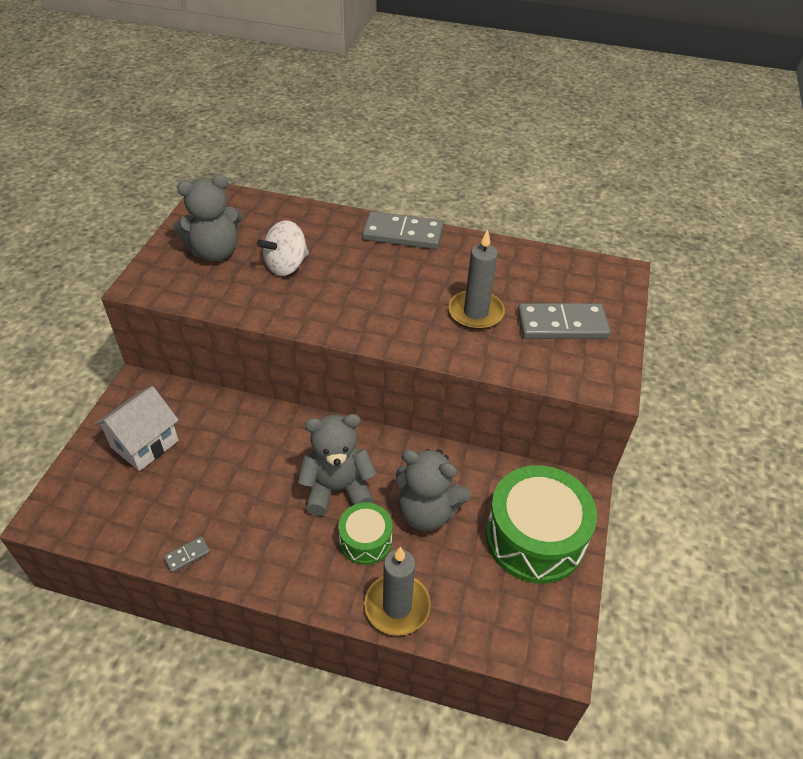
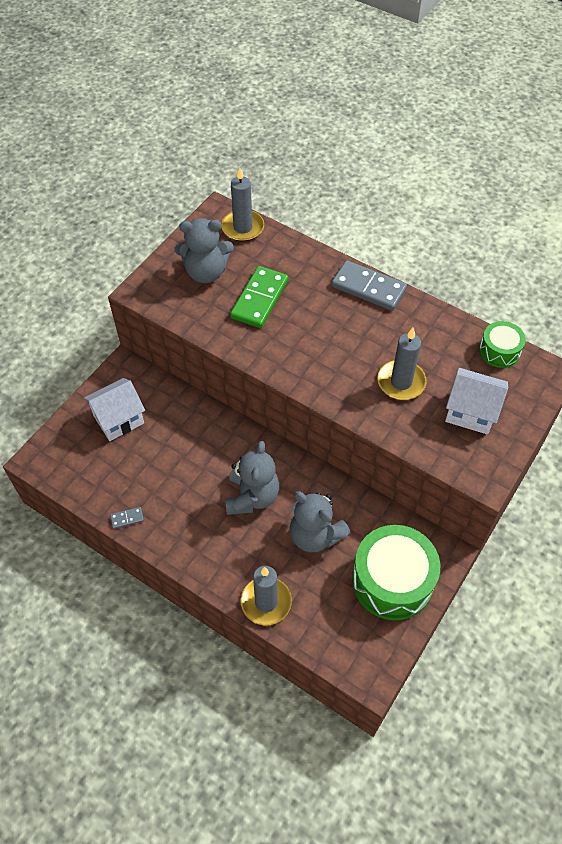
camera: 20 degrees right, 10 degrees up
white spinning top [257,220,309,276] -> green domino [230,266,288,328]
grey teddy bear [298,414,377,516] -> grey teddy bear turned 90 degrees clockwise [225,441,279,515]
green drum [338,502,393,565] -> green drum moved to [479,321,526,368]
grey domino [518,303,611,339] -> white house [445,368,508,434]
none -> grey candle [221,167,264,242]

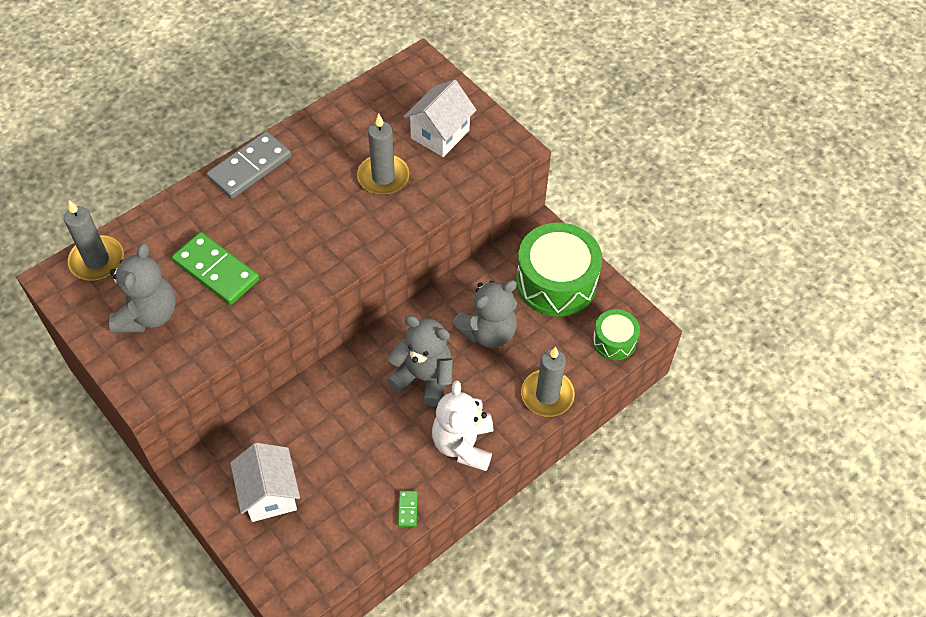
camera: 75 degrees left, 0 degrees up
grey domino [110,507,144,529] -> green domino [398,491,418,527]
green drum [479,321,526,368] -> green drum moved to [592,309,640,360]
none -> white teddy bear [432,380,493,471]

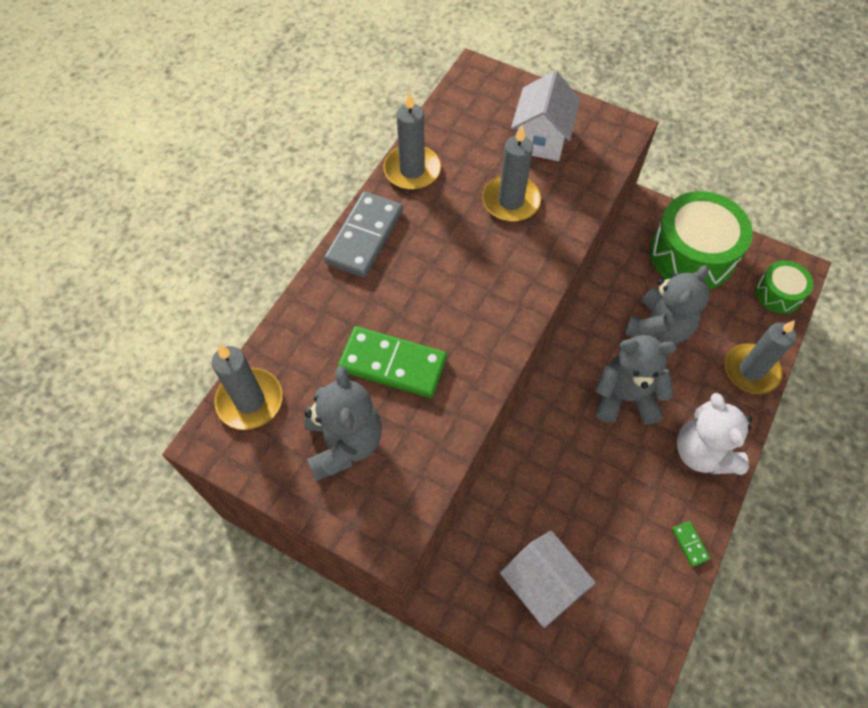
camera: 20 degrees left, 5 degrees up
none -> grey candle [383,92,441,190]

